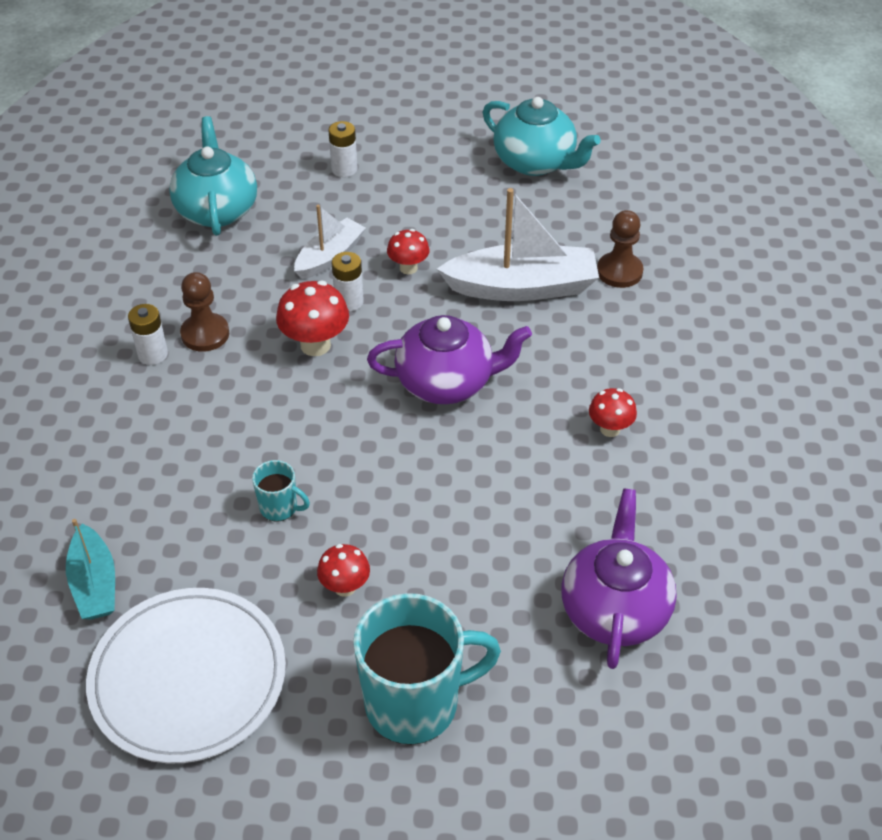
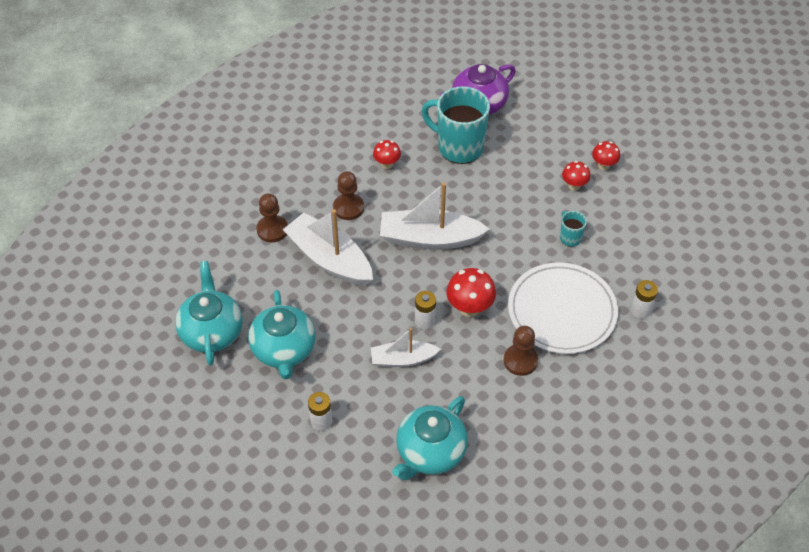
camera: 135 degrees left, 5 degrees up
turquoise boat [66,519,115,620] -> none
white plate [86,588,286,764] -> white plate moved to [508,262,618,354]
white battery [128,304,168,365] -> white battery moved to [631,280,658,319]
turquoise mug [353,593,501,745] -> turquoise mug moved to [422,86,490,164]
purple teapot [367,315,532,404] -> white boat [380,182,490,250]
red mushroom [387,229,430,274] -> red mushroom moved to [592,141,620,170]
none -> turquoise teapot [248,290,316,379]
none -> brown pawn [333,171,364,220]

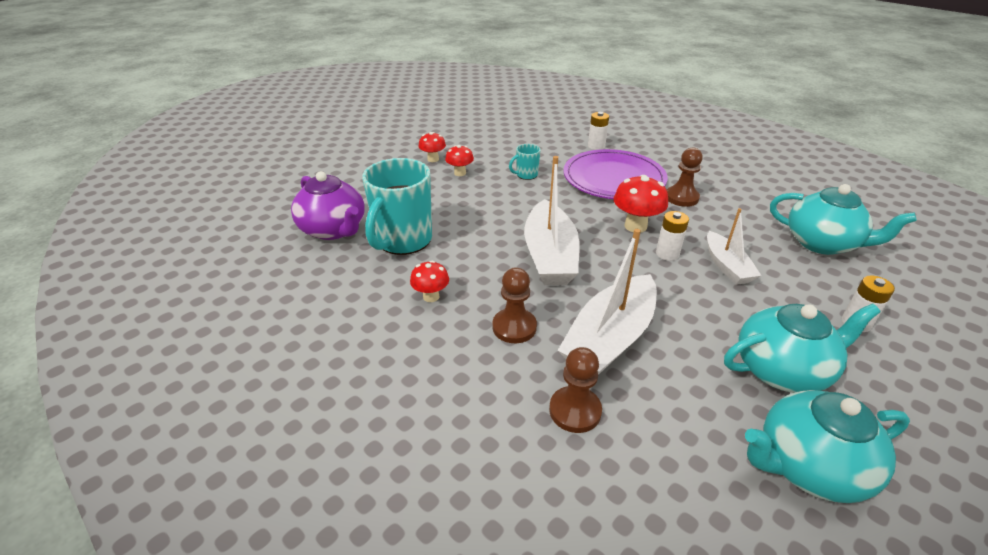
camera: 95 degrees left, 15 degrees down
white plate [508,262,618,354] -> purple plate [563,149,668,199]

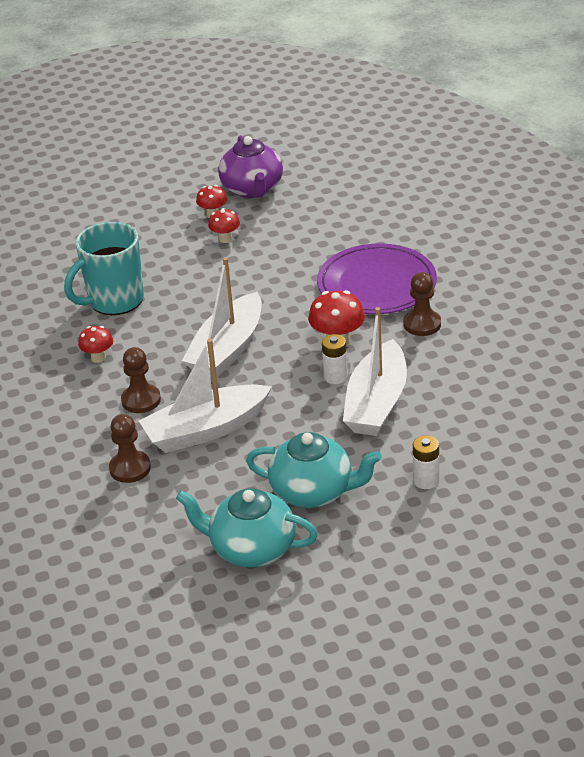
camera: 30 degrees right, 0 degrees up
purple teapot [291,171,365,240] -> purple teapot moved to [218,135,283,198]
turquoise mug [509,144,541,180] -> none
white battery [588,112,609,150] -> none
white boat [707,208,762,285] -> white boat [343,307,407,436], size x1.67
turquoise teapot [770,184,917,255] -> none

